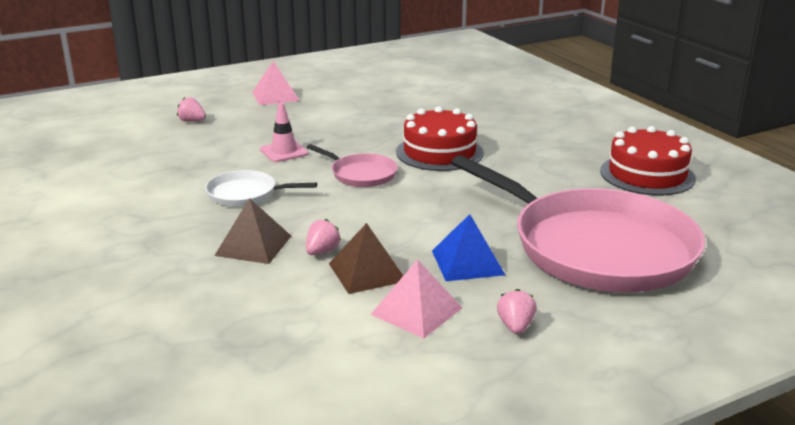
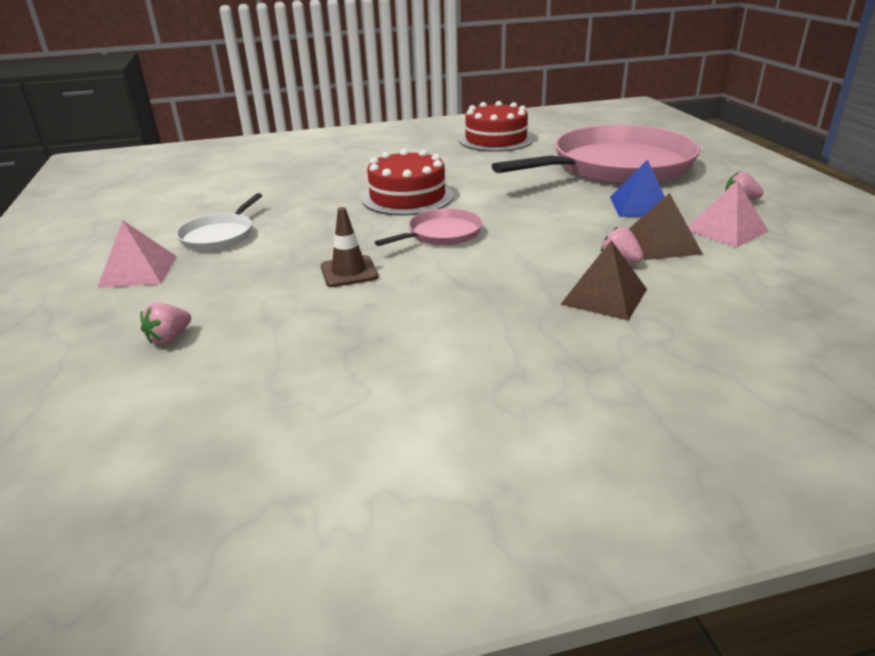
camera: 75 degrees left, 5 degrees up
white pan [205,170,317,207] -> white pan moved to [176,193,262,251]
pink traffic cone [260,103,309,162] -> brown traffic cone [321,207,378,287]

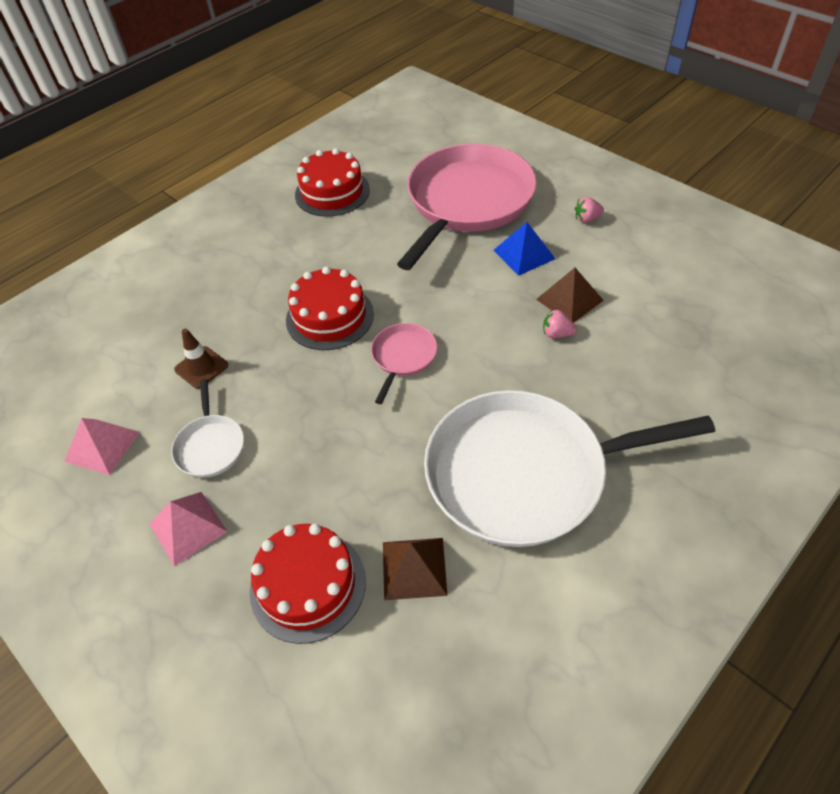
camera: 30 degrees left, 20 degrees up
pink strawberry [140,302,191,345] -> red cake [249,524,366,644]
brown traffic cone [321,207,378,287] -> brown traffic cone moved to [174,329,228,389]
brown pyramid [560,240,647,321] -> brown pyramid moved to [383,538,448,600]
pink pyramid [688,180,768,248] -> pink pyramid moved to [64,418,140,475]
none -> white pan [424,390,715,547]

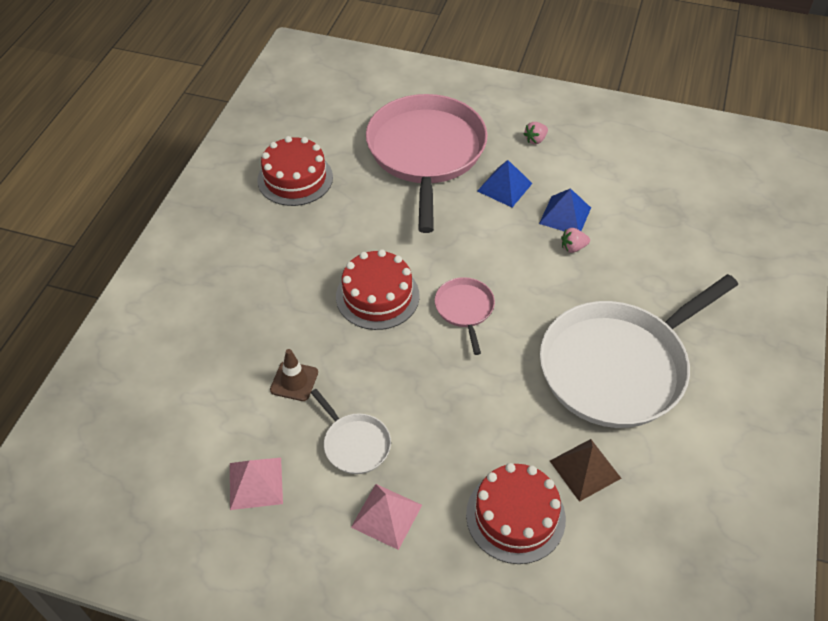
camera: 30 degrees left, 0 degrees up
brown pyramid [536,268,604,323] -> blue pyramid [539,188,591,231]

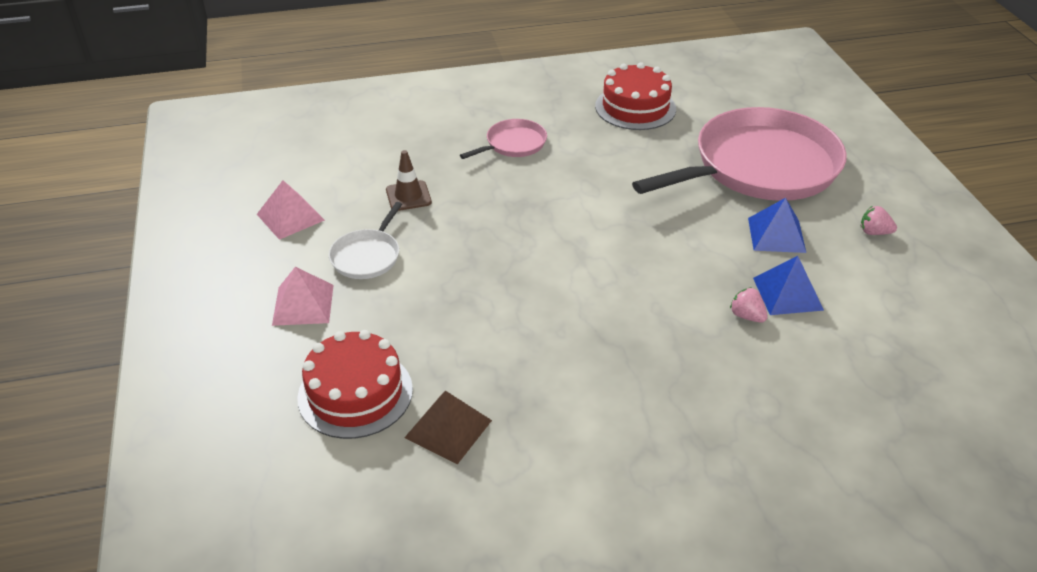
camera: 60 degrees right, 10 degrees down
red cake [336,249,420,330] -> none
pink pan [435,277,495,355] -> pink pan moved to [460,119,547,159]
white pan [540,274,738,428] -> none

